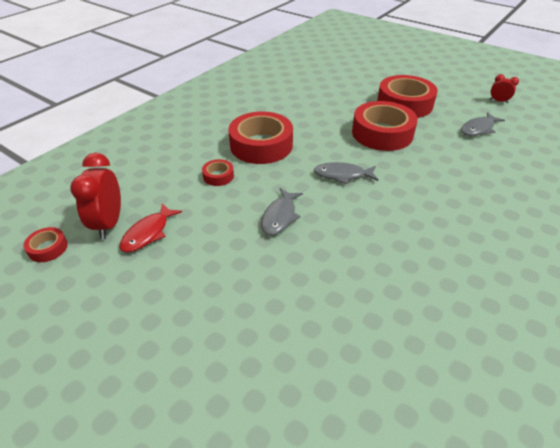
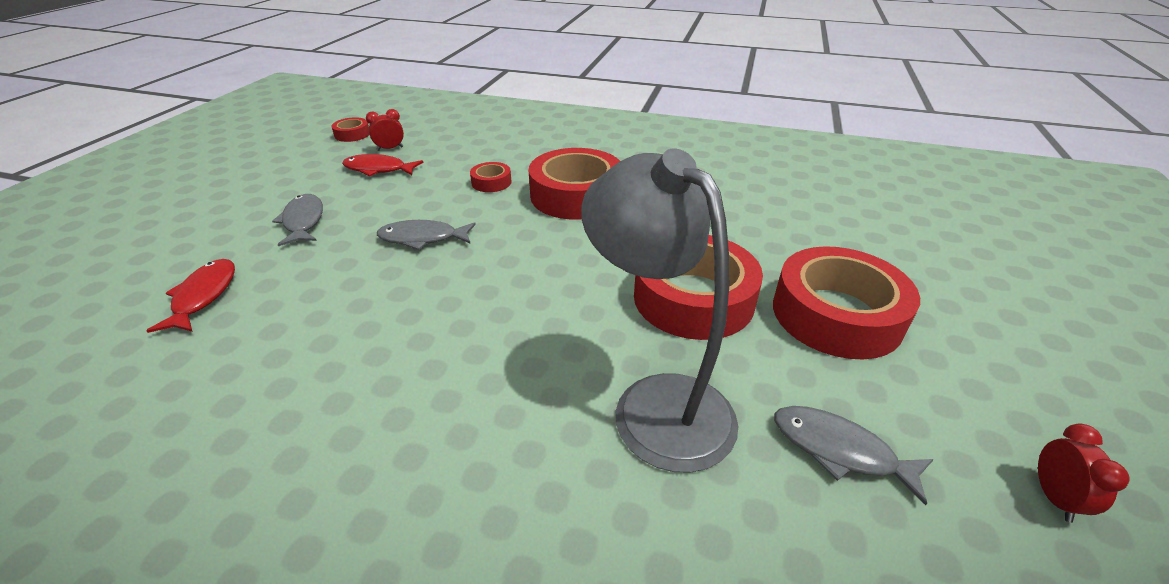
camera: 70 degrees right, 5 degrees down
red clock [70,153,121,239] -> red clock [366,109,404,151], size x0.53
grey fish [314,162,378,184] -> grey fish moved to [272,194,323,246]
none -> red fish [146,259,235,333]
none -> grey lamp [581,149,738,473]

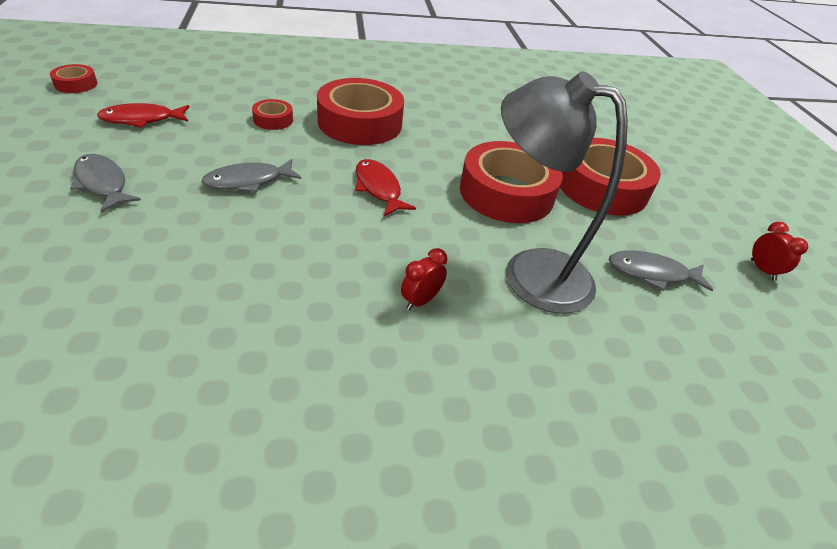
camera: 30 degrees left, 5 degrees up
red fish [146,259,235,333] -> red fish moved to [355,159,416,216]
red clock [366,109,404,151] -> red clock moved to [401,248,447,310]

